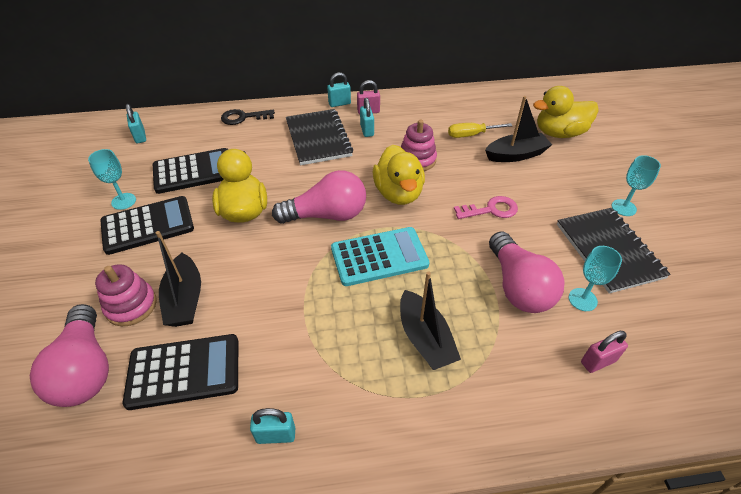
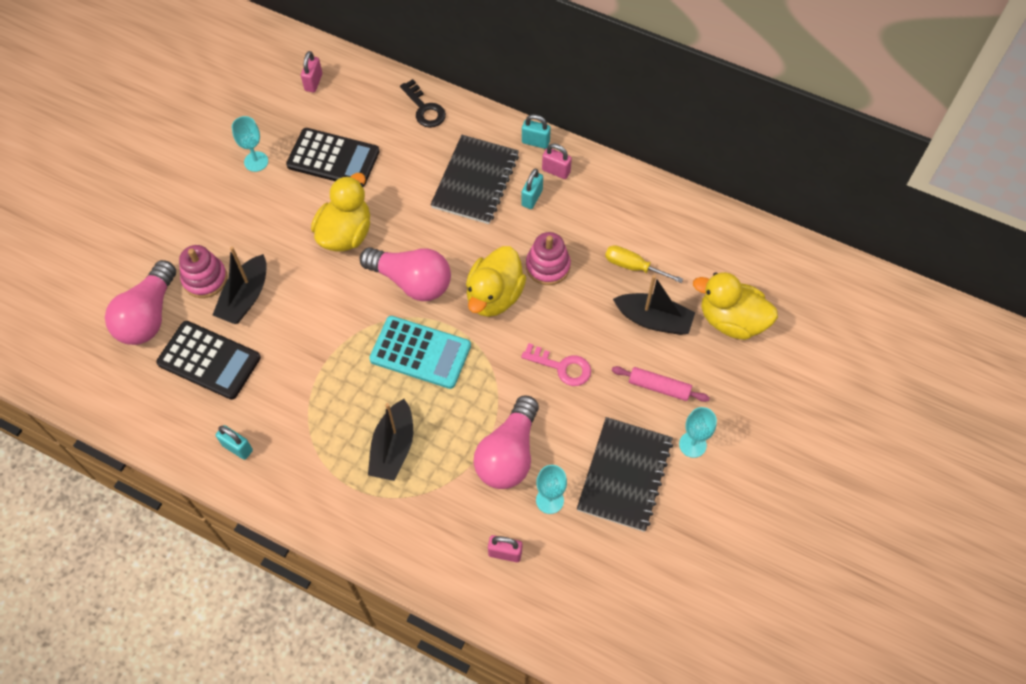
camera: 35 degrees right, 15 degrees up
black calculator [100,196,194,255] -> none
turquoise padlock [126,104,146,143] -> pink padlock [301,51,322,92]
black key [221,109,275,125] -> black key turned 150 degrees counterclockwise [400,79,446,128]
none -> pink rolling pin [612,366,710,402]

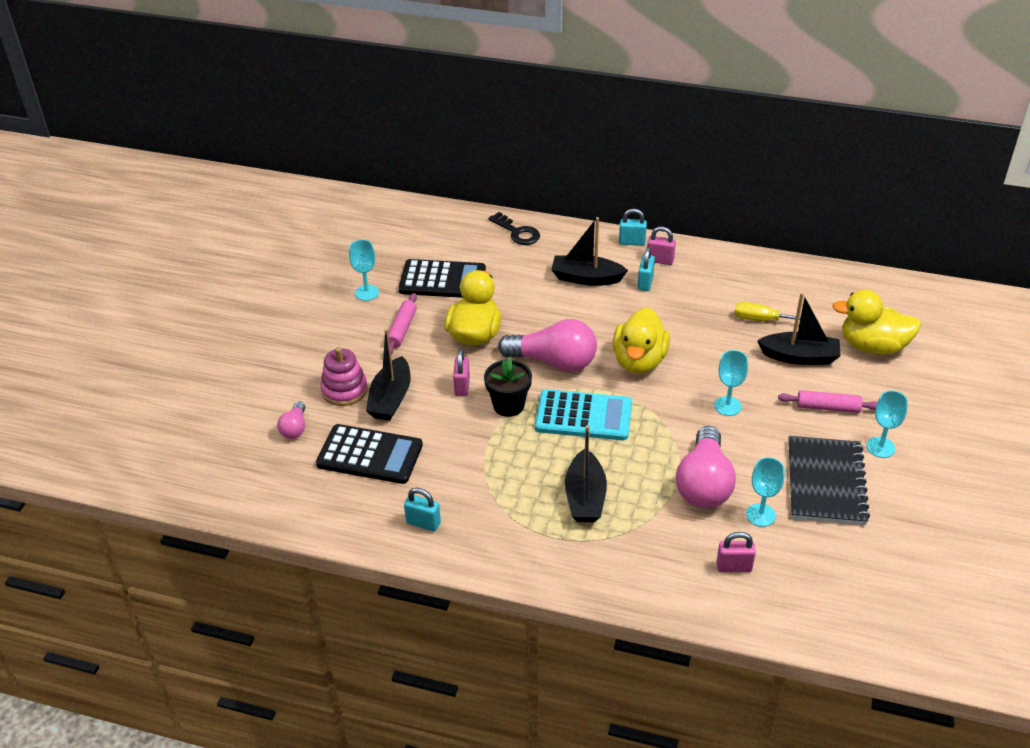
camera: 10 degrees left, 20 degrees down
pink light bulb [105,260,176,345] -> pink light bulb [277,401,305,439], size x0.49
pink padlock [301,51,322,92] -> pink padlock moved to [453,349,470,396]
black notebook [430,135,519,224] -> black boat [551,217,628,286]
pink key [521,343,591,386] -> turquoise goblet [714,350,748,416]
pink stacking toy [526,232,571,285] -> none
none -> pink rolling pin [389,293,417,355]
none -> black flower pot [484,358,532,417]

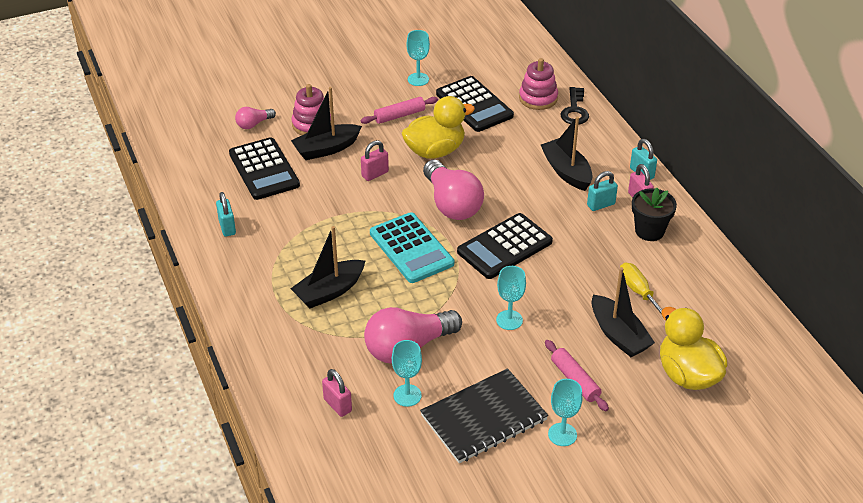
camera: 50 degrees right, 0 degrees up
black flower pot [484,358,532,417] -> black flower pot moved to [632,188,677,241]
yellow duck [613,307,670,374] -> black calculator [457,213,553,279]
none -> pink stacking toy [519,58,558,110]

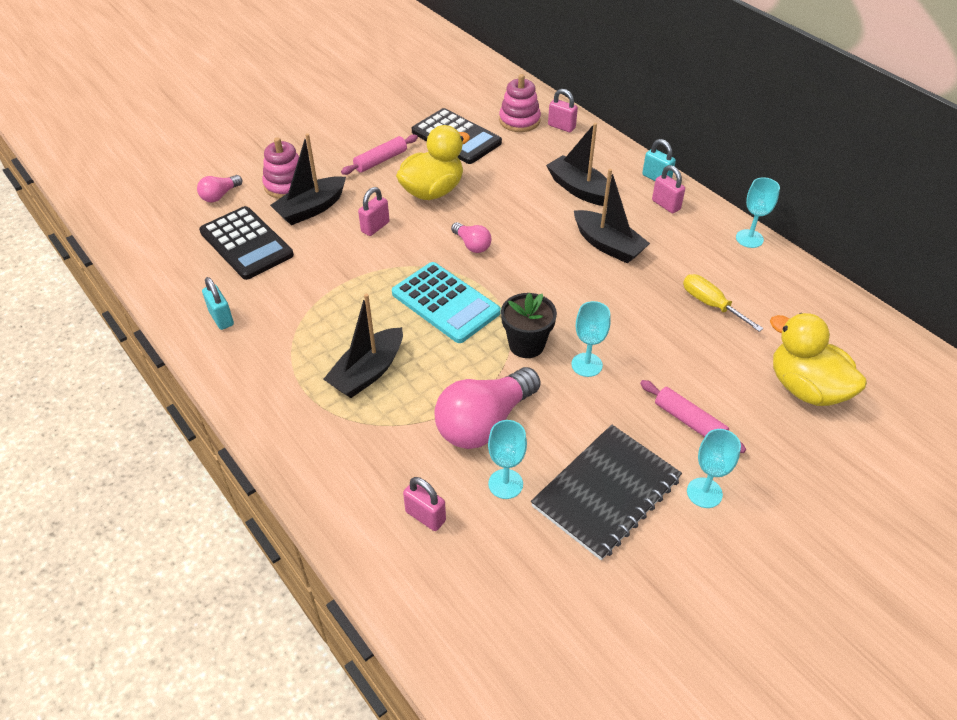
camera: 15 degrees left, 5 degrees up
turquoise goblet [406,30,430,86] -> turquoise goblet moved to [736,177,780,248]
pink light bulb [423,160,484,220] -> pink light bulb [451,222,492,253], size x0.49
black calculator [457,213,553,279] -> none
black key [561,87,589,125] -> pink padlock [548,89,578,132]
turquoise padlock [587,171,618,211] -> none
black boat [591,267,655,357] -> black boat moved to [574,169,650,264]
black flower pot [632,188,677,241] -> black flower pot moved to [501,293,557,358]

